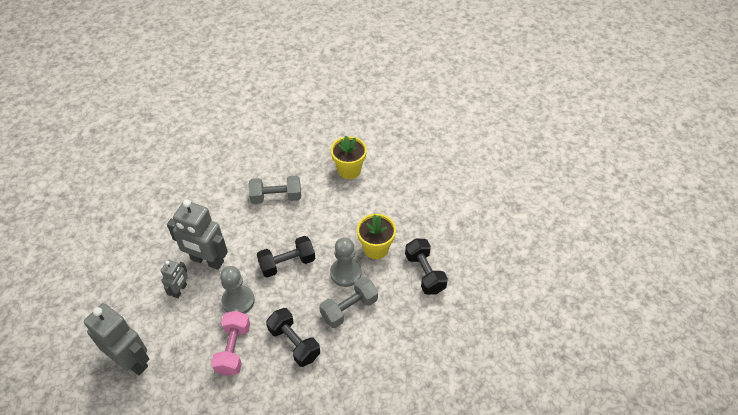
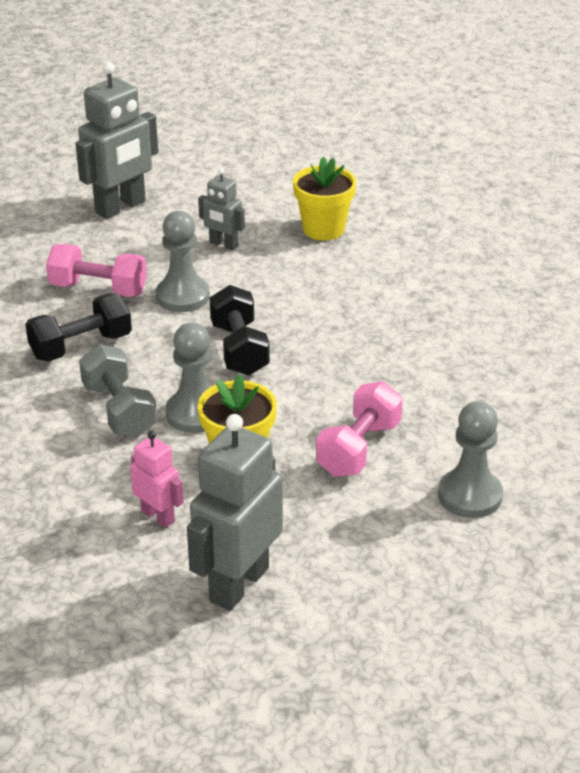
camera: 100 degrees right, 15 degrees down
grey robot [167,200,228,270] -> grey robot moved to [187,414,283,611]
grey dumbbell [248,175,301,204] -> none
yellow flower pot [331,136,367,179] -> yellow flower pot moved to [293,157,357,241]
black dumbbell [405,239,448,295] -> pink robot [130,431,184,528]
none -> pink dumbbell [316,381,403,477]
none -> grey pawn [438,401,503,518]

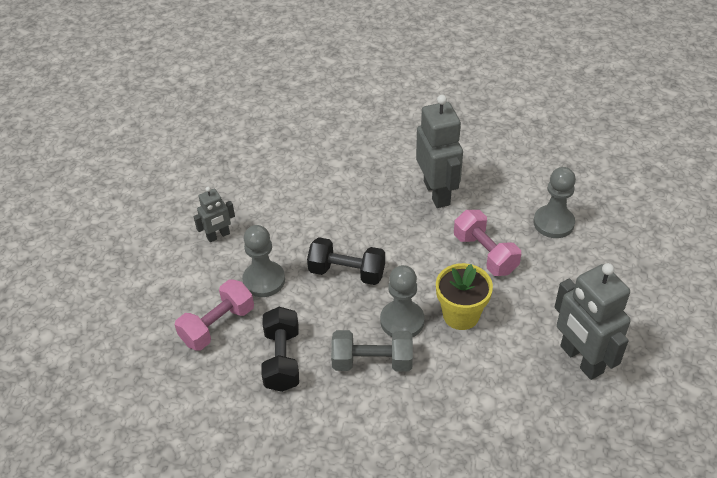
camera: 60 degrees left, 10 degrees up
grey robot [76,62,158,219] -> grey robot moved to [416,95,463,208]
pink robot [130,431,184,528] -> none
yellow flower pot [293,157,357,241] -> none

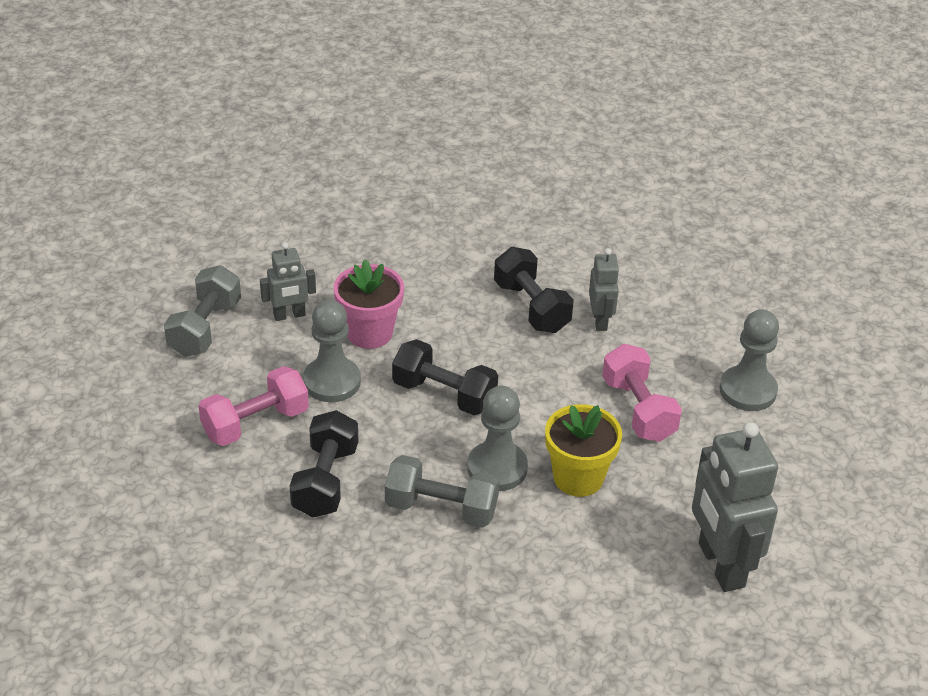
camera: 10 degrees right, 5 degrees down
grey robot [416,95,463,208] -> grey robot [589,248,620,331], size x0.53
none -> grey dumbbell [164,265,241,357]
none -> pink flower pot [333,259,404,349]
none -> black dumbbell [494,247,574,333]

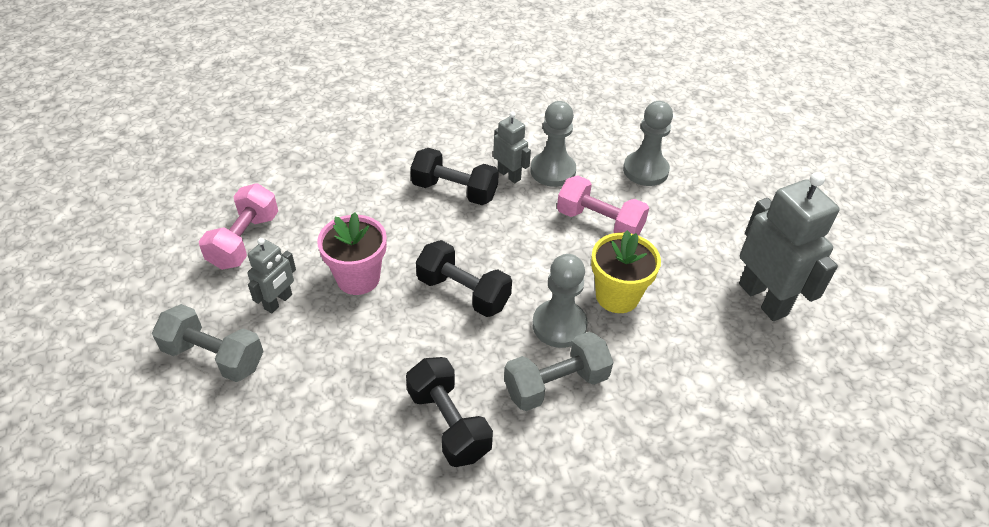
camera: 40 degrees left, 5 degrees up
grey dumbbell [164,265,241,357] -> grey dumbbell turned 45 degrees counterclockwise [152,304,264,382]
pink dumbbell [198,366,309,446] -> pink dumbbell moved to [199,183,278,270]
grey pawn [303,300,361,402] -> grey pawn moved to [530,101,576,187]
black dumbbell [392,339,498,415] -> black dumbbell turned 45 degrees clockwise [416,240,512,317]
grey robot [692,422,778,592] -> grey robot turned 150 degrees counterclockwise [739,172,839,321]

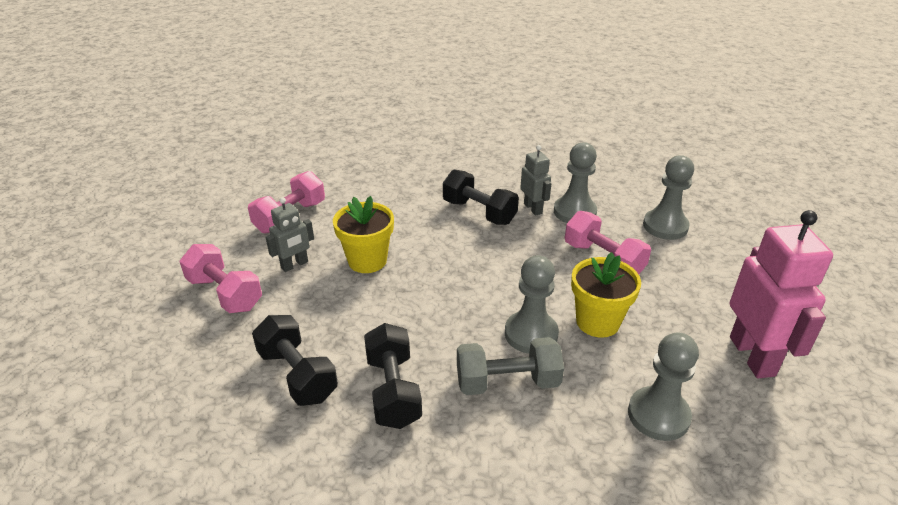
camera: 20 degrees right, 10 degrees down
grey dumbbell [152,304,264,382] -> pink dumbbell [179,244,262,313]
pink flower pot [317,212,387,295] -> yellow flower pot [333,196,394,273]
black dumbbell [416,240,512,317] -> black dumbbell moved to [252,315,338,406]
grey robot [739,172,839,321] -> pink robot [730,210,833,378]
none -> grey pawn [628,332,699,441]

